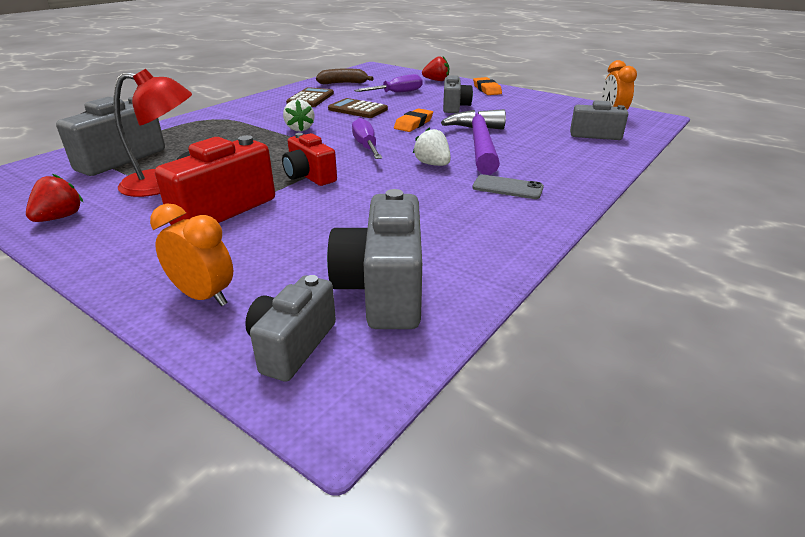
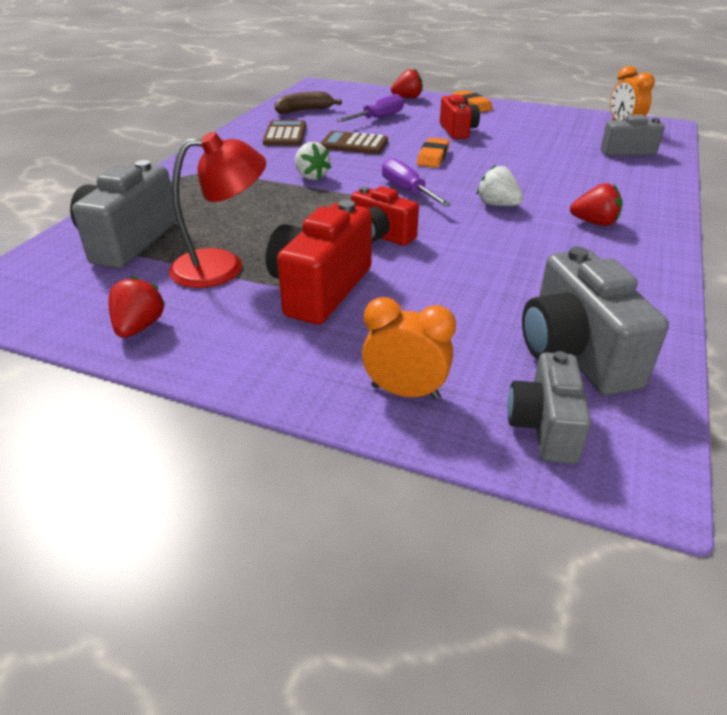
camera: 15 degrees left, 5 degrees up
purple hammer [441,109,506,175] -> none
grey camera [443,75,473,113] -> red camera [440,95,480,139]
grey phone [472,174,544,199] -> red strawberry [570,183,623,226]

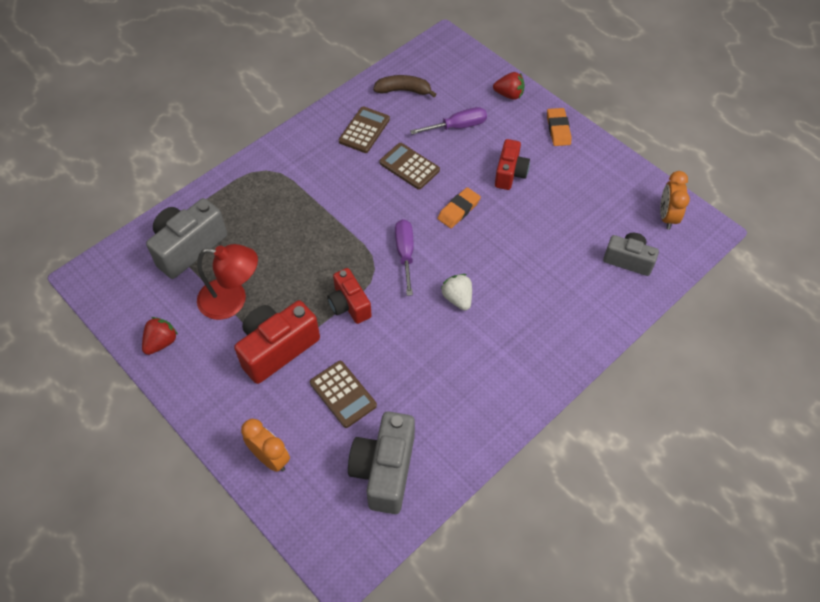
camera: 25 degrees right, 20 degrees up
white strawberry [295,142,331,180] -> none
grey camera [507,351,591,464] -> none
red strawberry [570,183,623,226] -> none
none -> brown calculator [310,361,377,428]

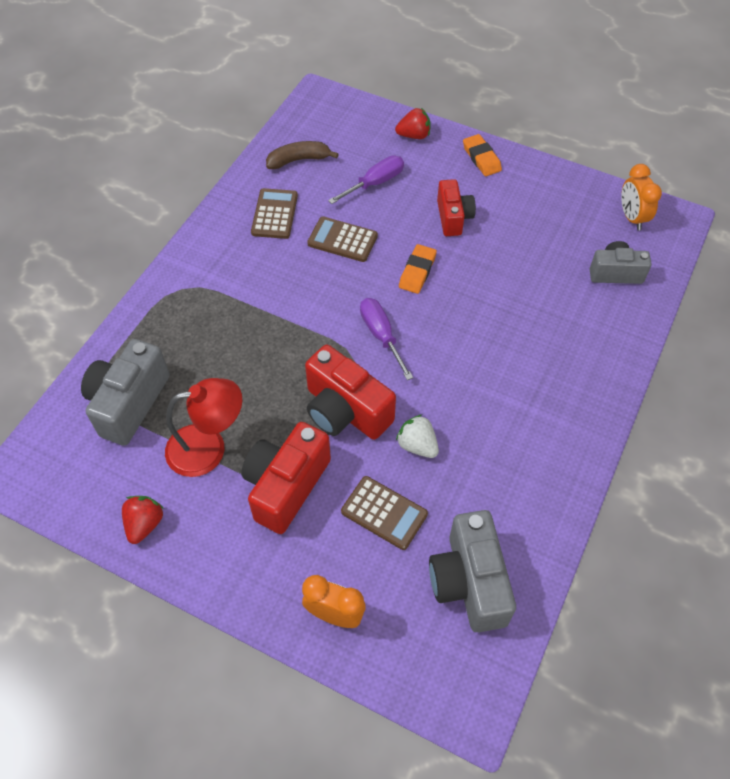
camera: 20 degrees left, 0 degrees up
red camera [327,268,372,324] -> red camera [305,345,396,440], size x1.57
white strawberry [441,274,472,311] -> white strawberry moved to [396,414,439,458]

